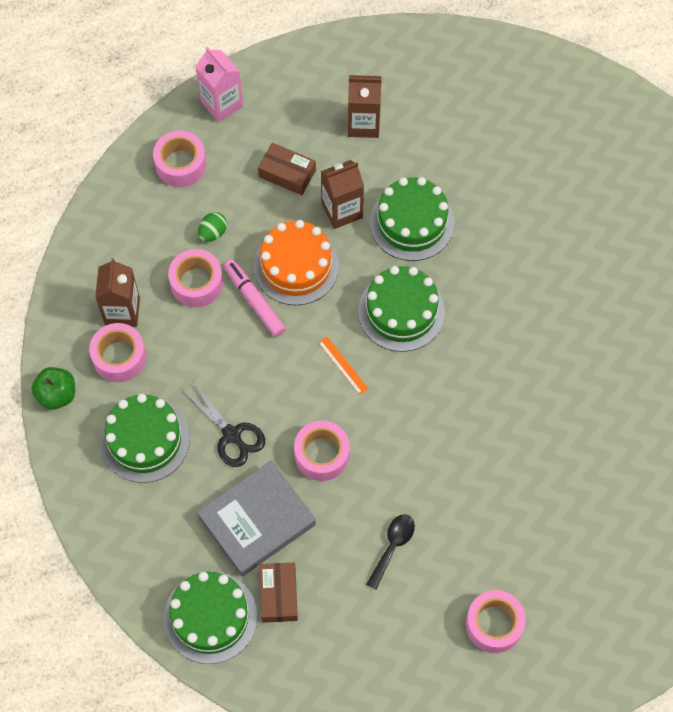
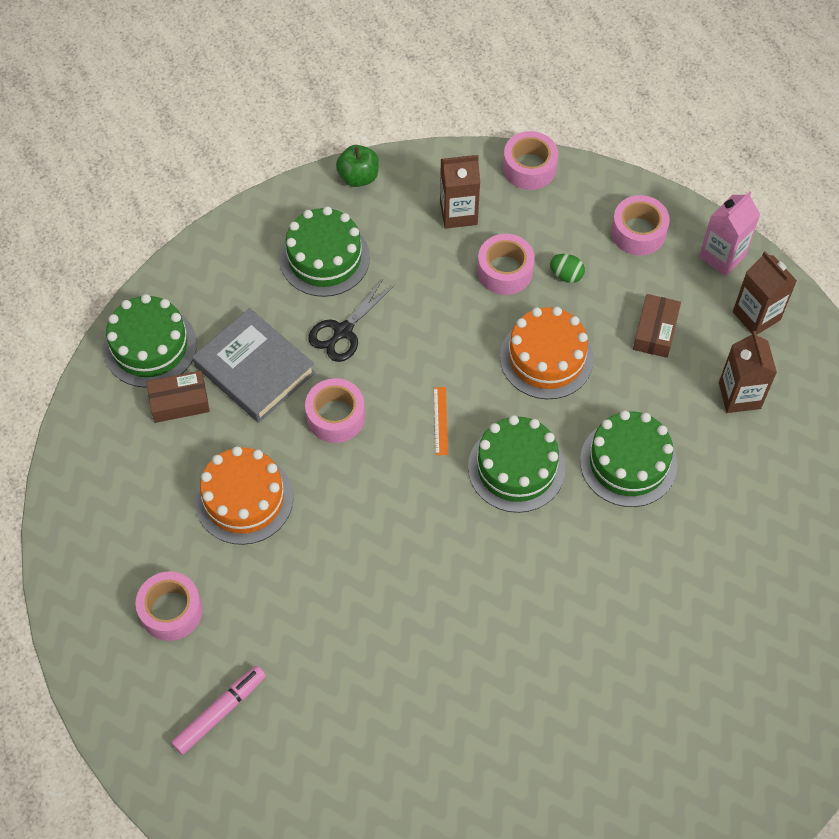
camera: 80 degrees right, 5 degrees down
pink tape [89,323,146,382] -> pink tape moved to [503,131,558,190]
pink marker [224,260,286,337] -> pink marker moved to [171,666,266,755]
orange ruler [318,337,369,395] -> orange ruler turned 45 degrees counterclockwise [434,387,448,455]
brown carton [321,160,364,229] -> brown carton moved to [733,251,797,335]
black spoon [366,514,415,590] -> orange cake [195,446,293,545]

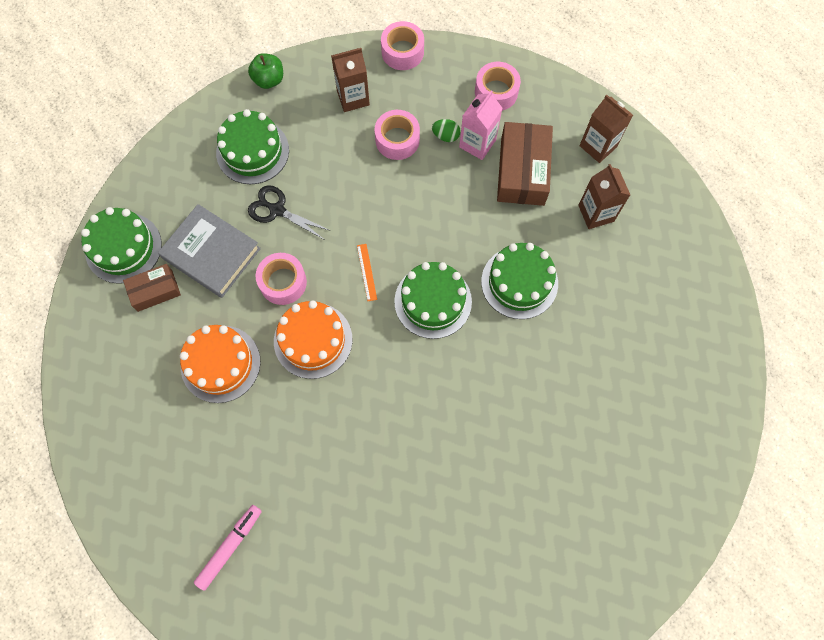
camera: 10 degrees left, 10 degrees up
pink tape [136,571,203,641] -> none
black scissors [308,278,395,362] -> black scissors turned 90 degrees clockwise [248,185,331,240]
orange cake [500,307,594,399] -> orange cake moved to [274,300,352,379]
brown box [633,294,681,358] -> brown box [497,122,553,206], size x1.70
pink carton [699,191,760,276] -> pink carton moved to [459,90,503,160]

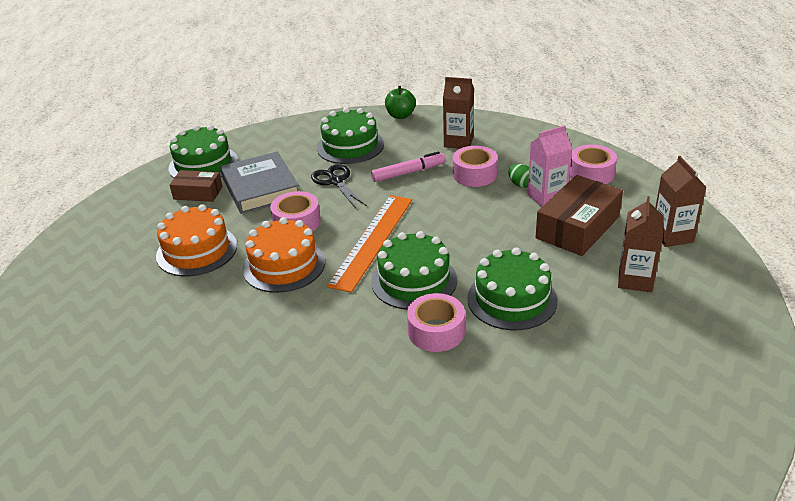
camera: 35 degrees right, 35 degrees down
pink marker [194,505,262,591] -> pink marker moved to [371,151,446,182]
orange ruler [357,244,377,301] -> orange ruler [327,195,412,293], size x2.48
pink tape [381,21,424,70] -> pink tape moved to [407,293,465,352]

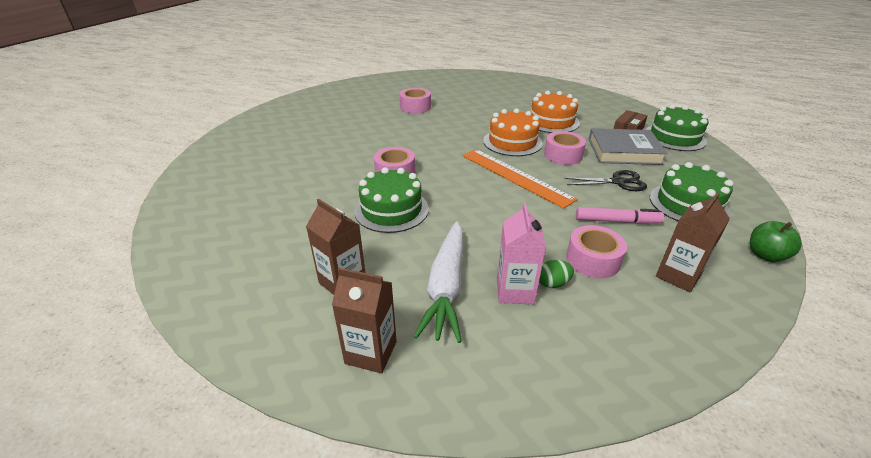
camera: 115 degrees right, 0 degrees up
pink marker [371,151,446,182] -> pink marker turned 90 degrees counterclockwise [576,207,664,224]
green cake [371,231,457,310] -> none
brown box [536,175,623,256] -> white carrot [414,221,463,343]
pink tape [570,144,617,184] -> pink tape moved to [399,88,431,114]

